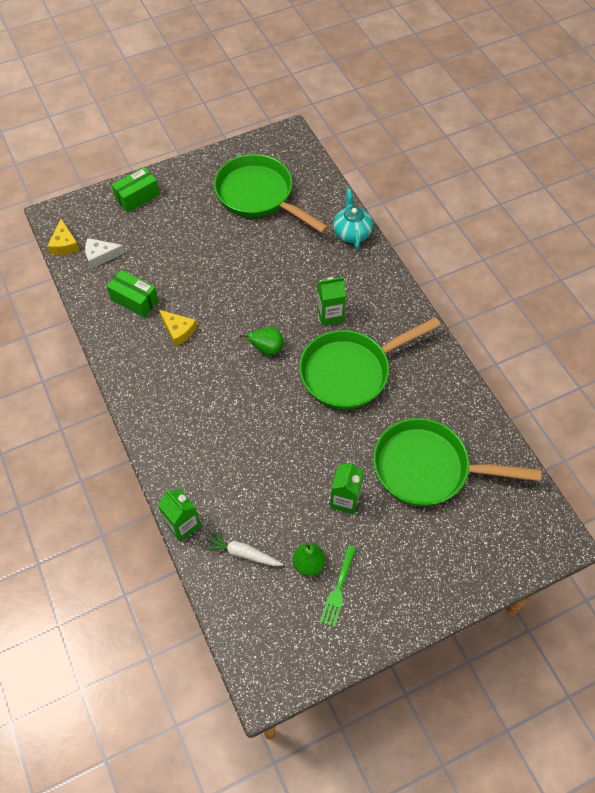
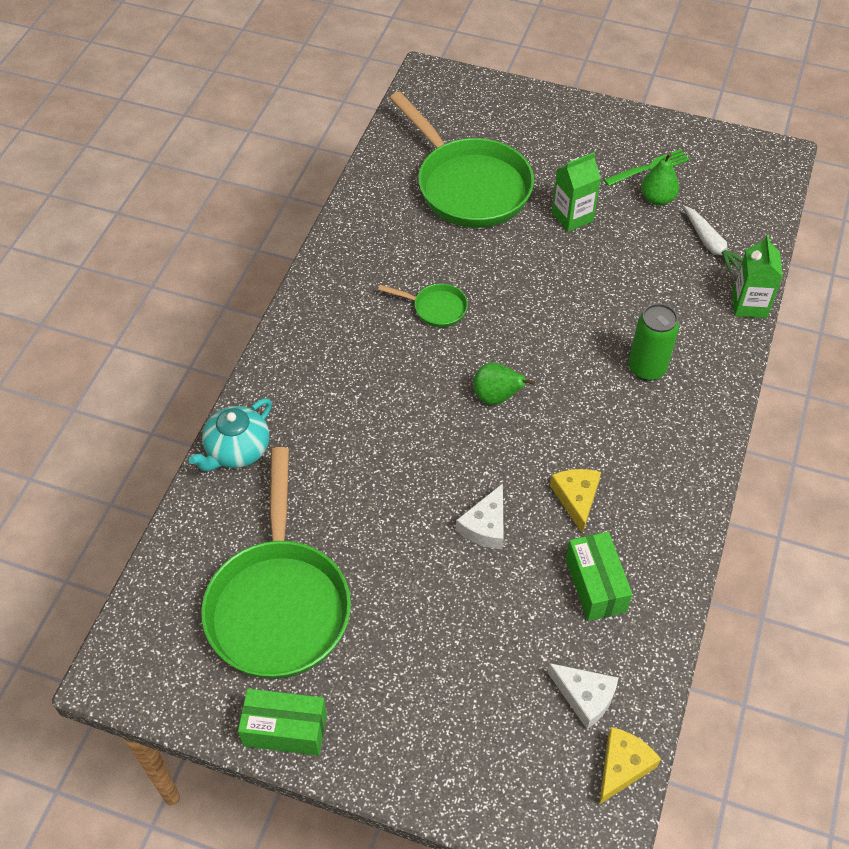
camera: 135 degrees left, 5 degrees down
green box [112,167,160,213] -> green box moved to [238,689,327,756]
green pan [299,317,441,410] -> green pan [378,284,468,327], size x0.43
green carton [317,277,346,326] -> none
none -> white cheese [456,483,504,549]
none -> green can [629,304,679,381]

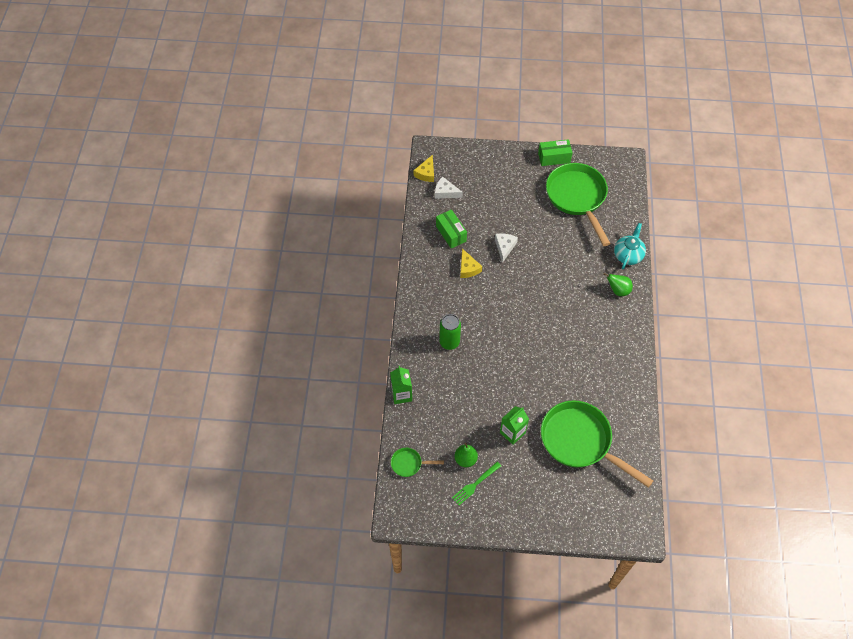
camera: 165 degrees right, 5 degrees up
green pan [378,284,468,327] -> green pan moved to [391,448,444,477]
green pear [473,363,535,405] -> green pear moved to [603,273,633,296]
white carrot [684,206,743,273] -> none

